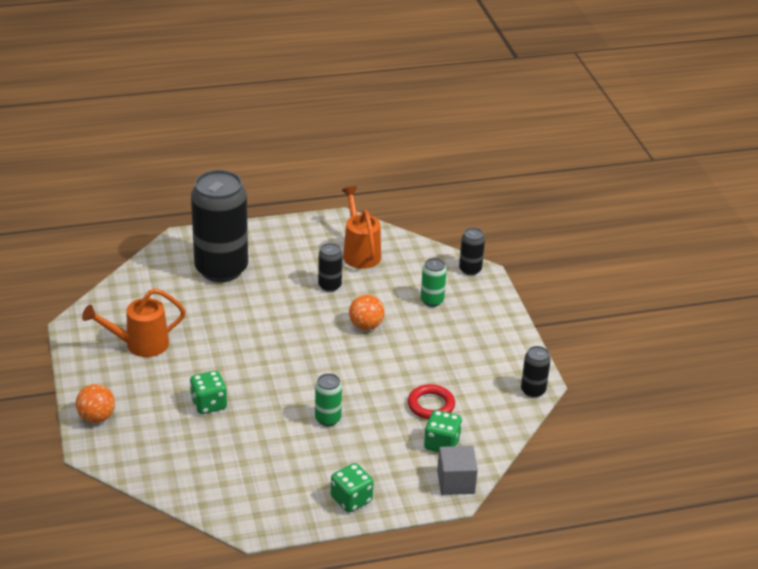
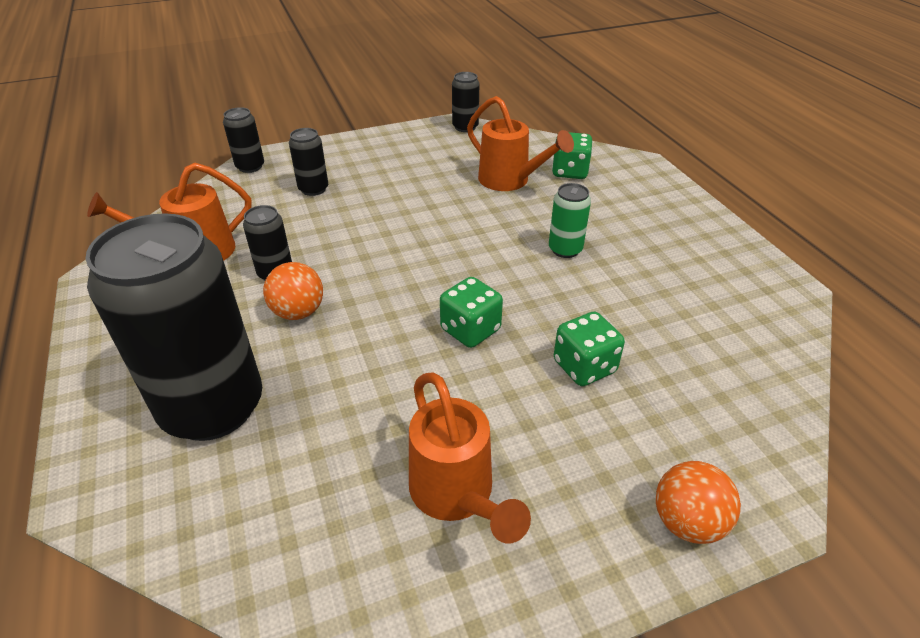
camera: 95 degrees left, 5 degrees up
green dice [331,463,374,513] -> green dice moved to [440,277,503,348]
orange ball [349,295,385,330] -> orange ball moved to [263,262,323,320]
red ring [408,384,455,419] -> orange watering can [467,96,574,191]
green can [421,258,447,307] -> black can [289,128,328,196]
grey cube [437,446,478,495] -> none

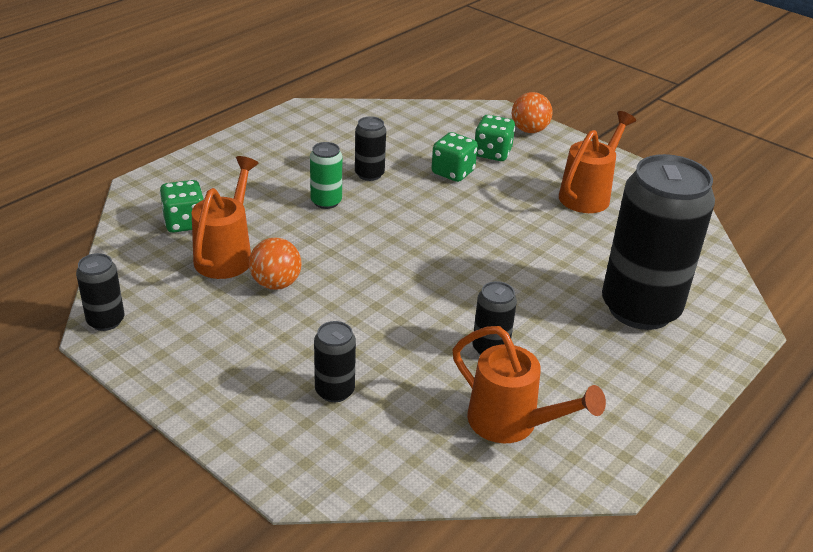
camera: 120 degrees left, 5 degrees down
black can [223,107,264,173] -> black can moved to [355,116,386,181]
orange ball [263,262,323,320] -> orange ball moved to [249,237,302,290]
green dice [440,277,503,348] -> green dice moved to [475,115,515,161]

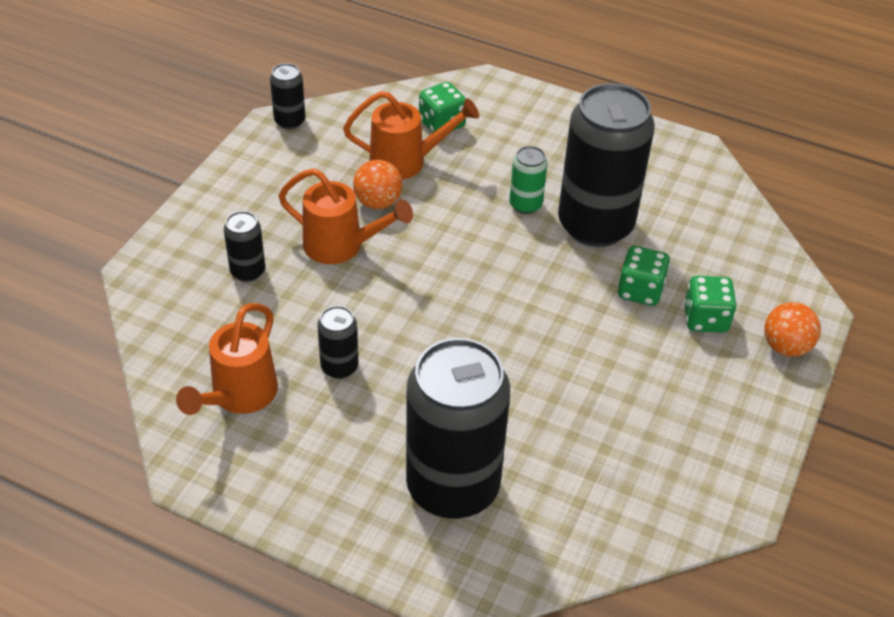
camera: 75 degrees right, 10 degrees up
black can [355,116,386,181] -> black can [558,83,655,247], size x2.29
orange watering can [559,111,636,213] -> orange watering can moved to [278,168,413,264]

